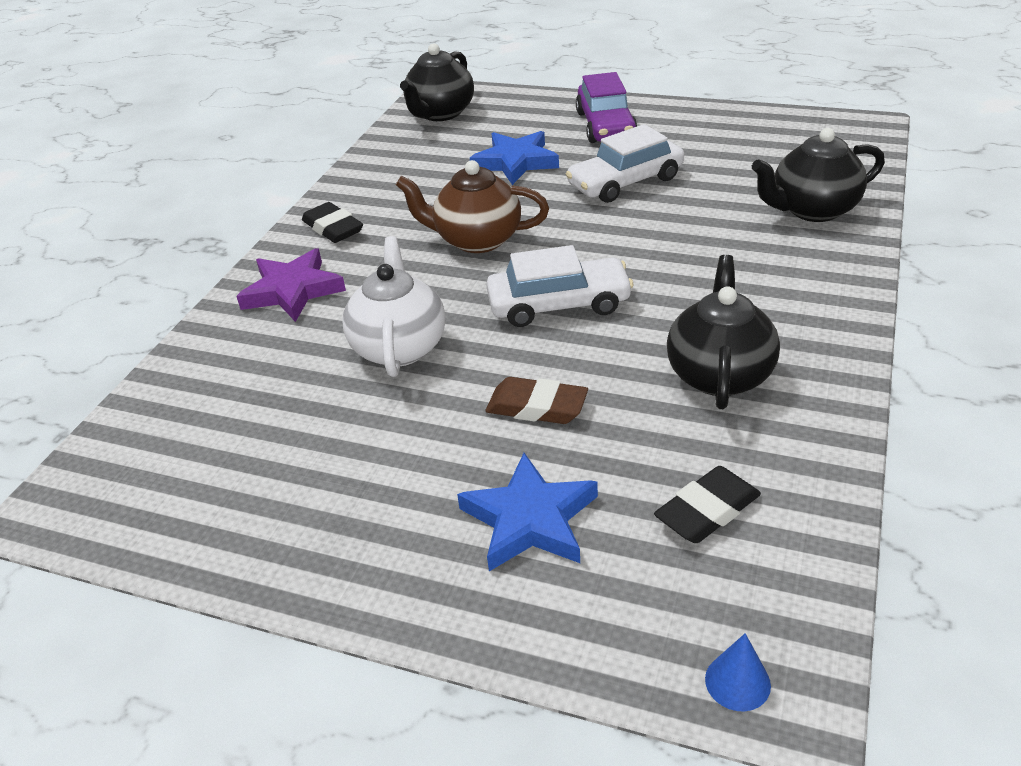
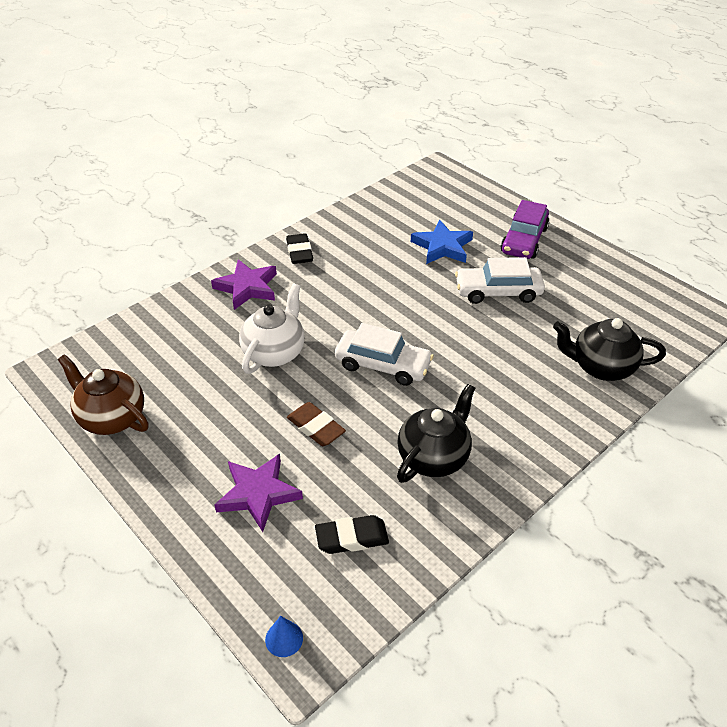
camera: 25 degrees right, 5 degrees up
brown teapot [396,160,549,253] -> brown teapot moved to [58,354,149,435]
black teapot [400,43,474,121] -> none
blue star [457,453,598,571] -> purple star [214,454,303,532]

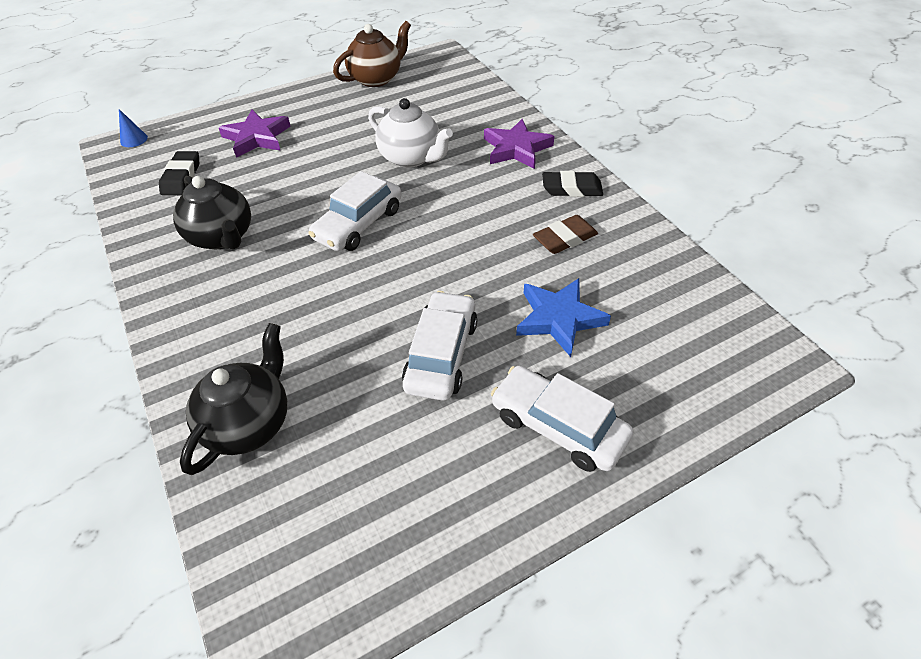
camera: 105 degrees right, 5 degrees up
brown eraser [287,402,346,446] -> brown eraser moved to [533,215,598,254]
purple car [501,200,549,259] -> white car [491,366,633,472]

